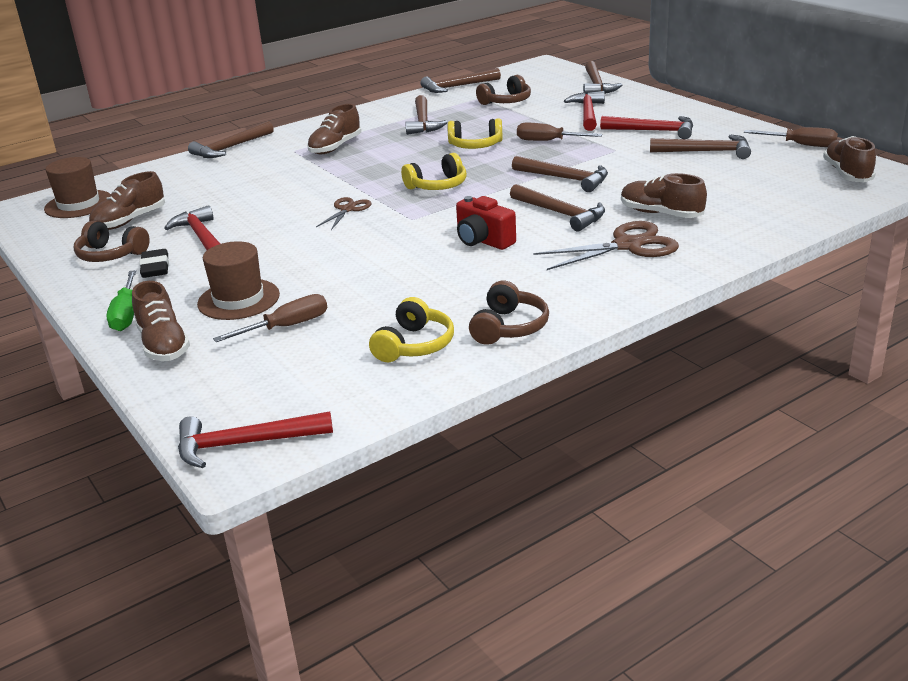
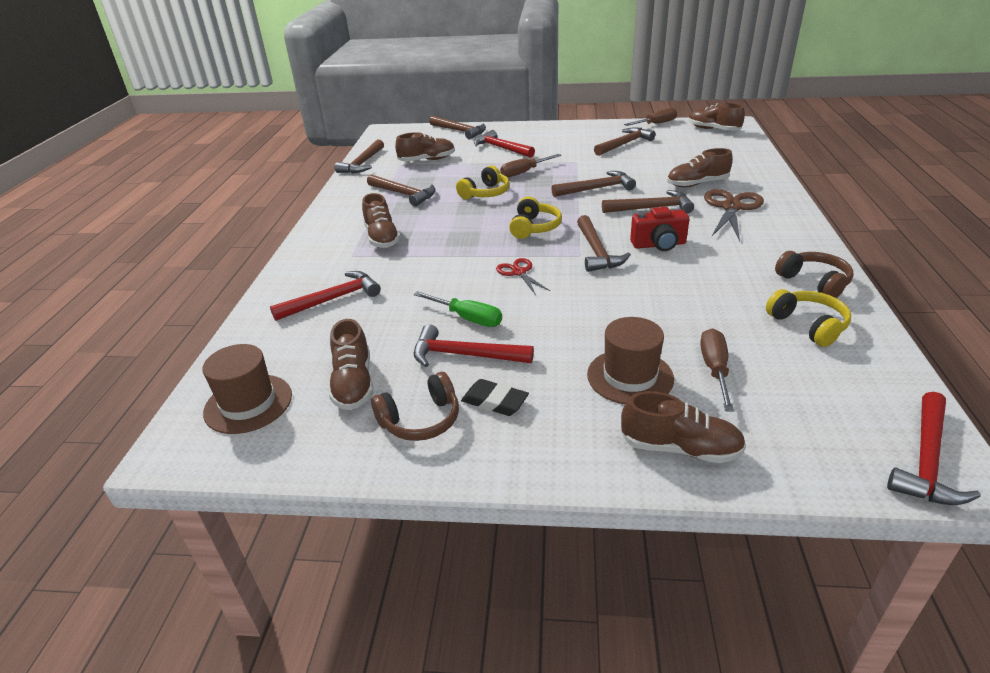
camera: 50 degrees left, 5 degrees up
green screwdriver [106,270,136,331] -> green screwdriver moved to [414,291,502,327]
brown hammer [188,121,274,158] -> brown hammer moved to [577,215,631,272]
brown scissors [316,197,372,230] -> red scissors [496,258,550,295]
brown headphones [476,75,531,105] -> brown shoe [395,132,455,162]
red hammer [600,116,693,139] -> red hammer moved to [270,271,381,321]

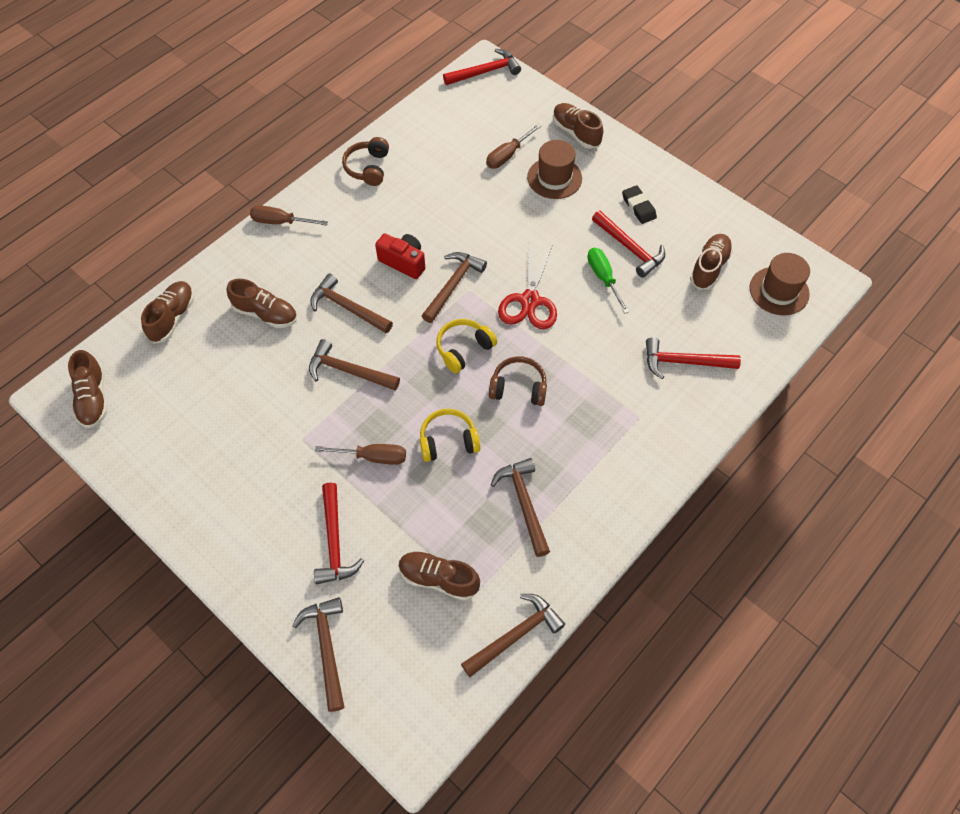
camera: 145 degrees left, 25 degrees up
brown shoe [362,193,400,248] -> brown shoe moved to [141,281,194,343]
brown headphones [371,372,459,441] -> brown headphones moved to [489,356,547,406]
red scissors [496,258,550,295] -> red scissors [498,244,557,329], size x1.75
brown hammer [594,127,656,156] -> none
brown screwdriver [624,108,677,126] -> brown screwdriver moved to [250,205,328,226]
brown scissors [704,189,764,241] -> none
yellow headphones [766,289,851,347] -> none

